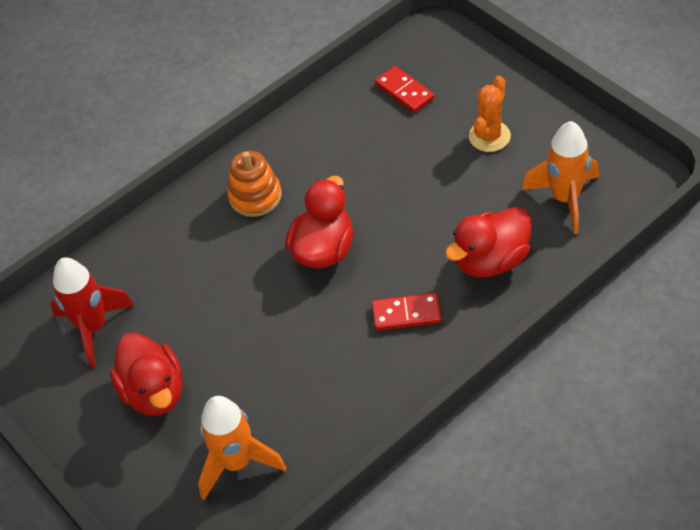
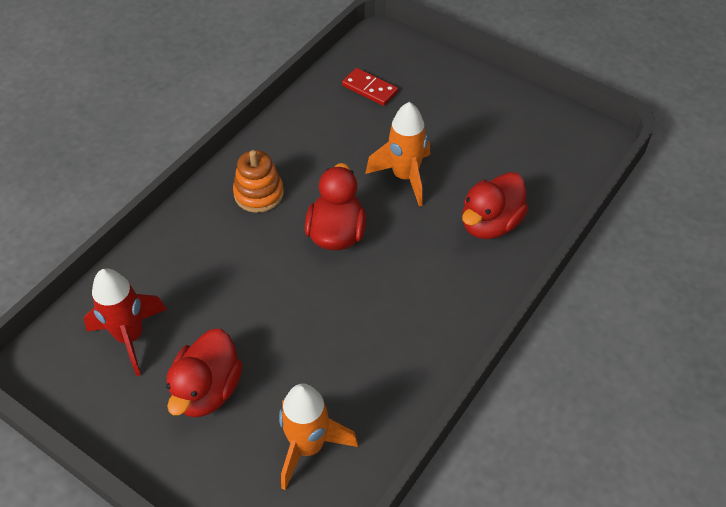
camera: 20 degrees left, 0 degrees up
red duck [110,333,182,416] -> red duck turned 60 degrees clockwise [166,329,242,417]
red domino [372,293,441,331] -> none
orange cactus [469,76,511,152] -> none
orange rocket [522,121,599,234] -> orange rocket moved to [365,102,430,207]

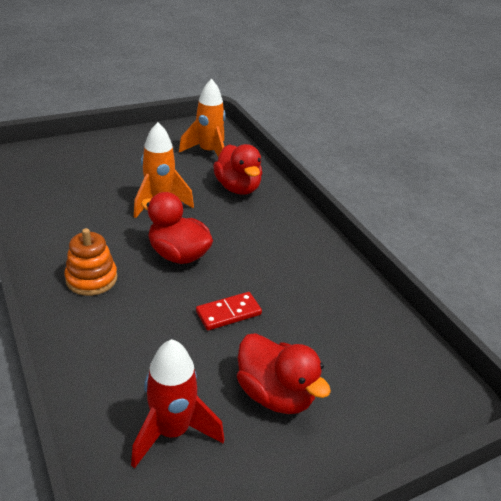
camera: 65 degrees left, 15 degrees down
orange rocket [279,384,358,490] -> orange rocket moved to [179,79,226,157]
red domino [342,68,398,106] -> red domino moved to [196,292,262,330]

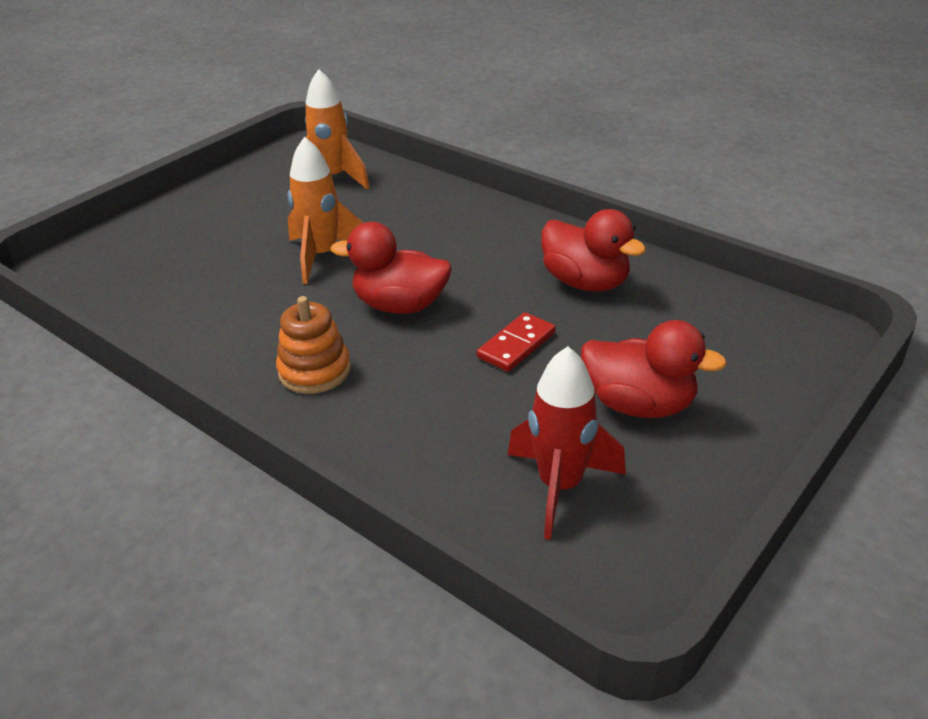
camera: 20 degrees left, 0 degrees up
red duck [213,144,262,195] -> red duck moved to [541,209,646,291]

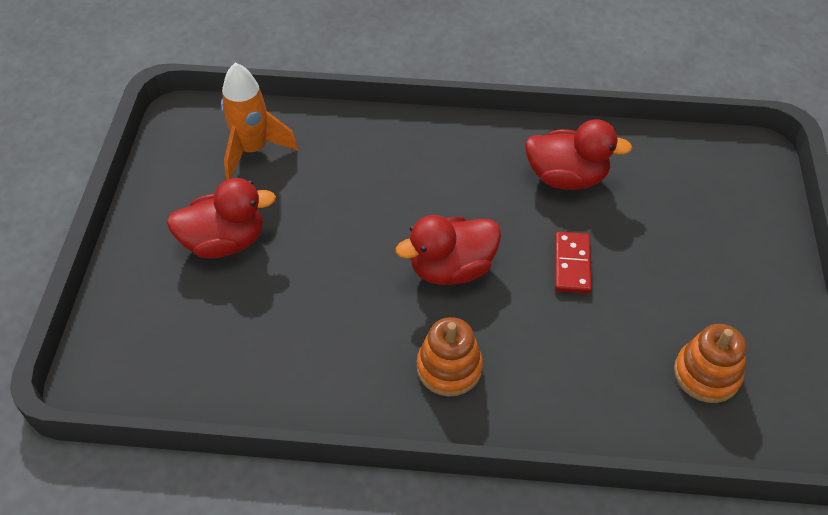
camera: 35 degrees left, 15 degrees up
orange rocket [288,137,363,284] -> none
red rocket [508,346,626,540] -> orange stacking toy [674,324,747,403]
red duck [581,320,727,418] -> red duck moved to [167,178,276,259]

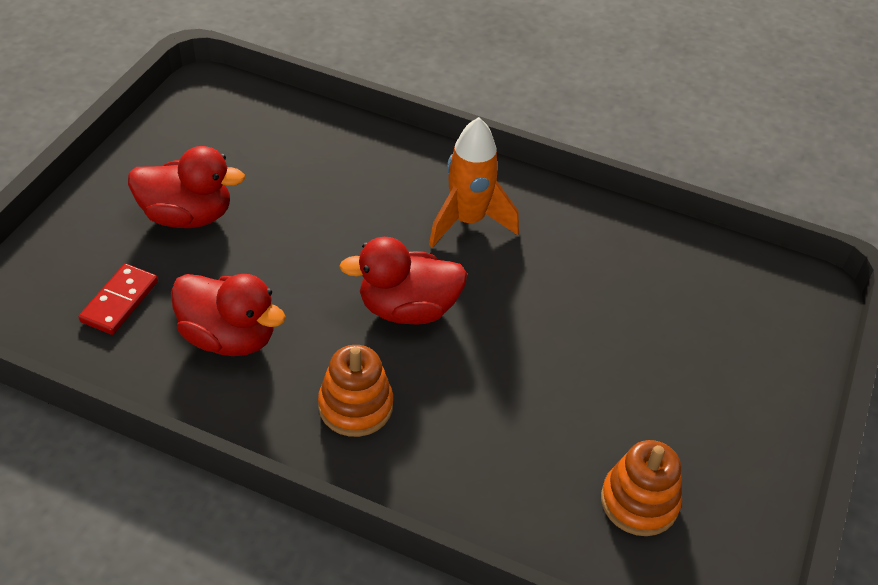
camera: 15 degrees right, 5 degrees down
orange rocket [221,63,298,180] -> orange rocket moved to [429,117,519,247]
red duck [525,120,632,190] -> red duck moved to [171,274,286,356]
red domino [555,232,591,293] -> red domino moved to [79,264,158,335]

